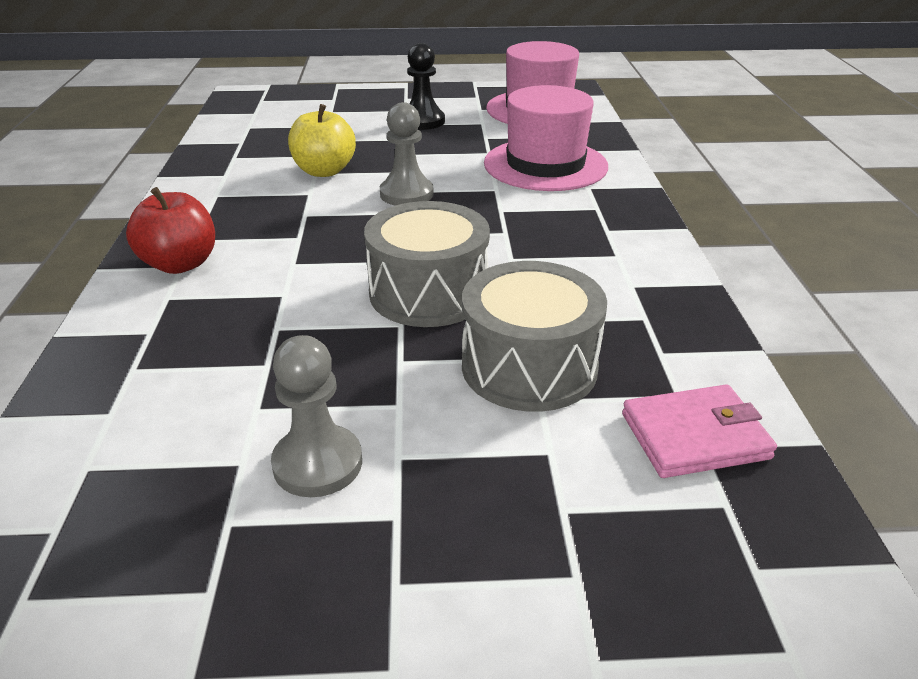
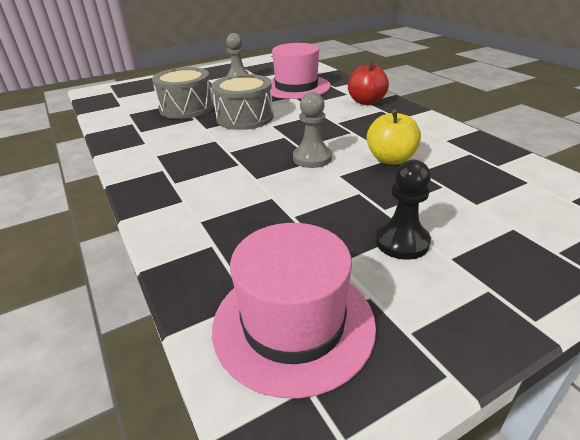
camera: 155 degrees right, 0 degrees up
pink hat [484,85,608,191] -> pink hat moved to [271,43,331,99]
pink wallet [622,384,777,478] -> none

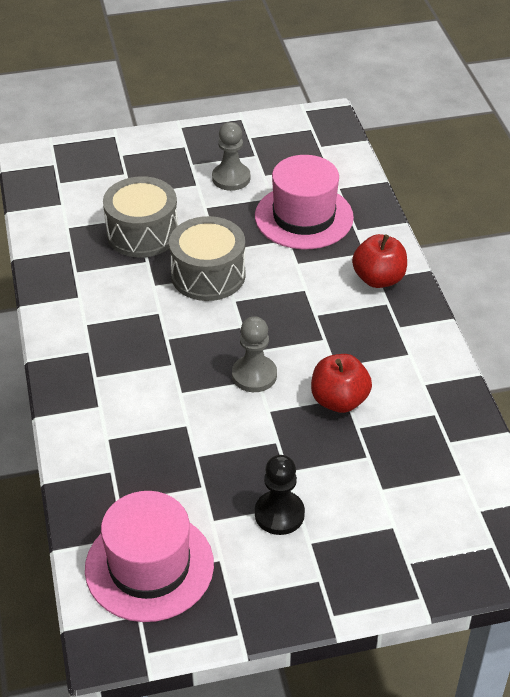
camera: 15 degrees right, 10 degrees up
yellow apple [367,109,421,165] -> red apple [311,354,372,413]

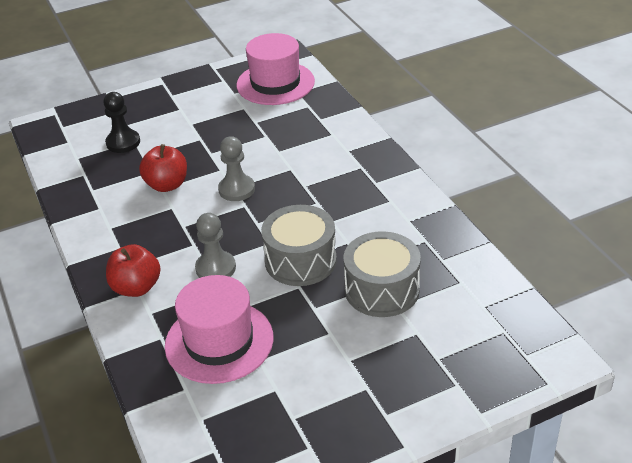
camera: 170 degrees right, 5 degrees down
grey pawn [212,122,250,191] -> grey pawn moved to [195,213,236,278]
black pawn [255,455,305,535] -> black pawn moved to [103,92,140,153]

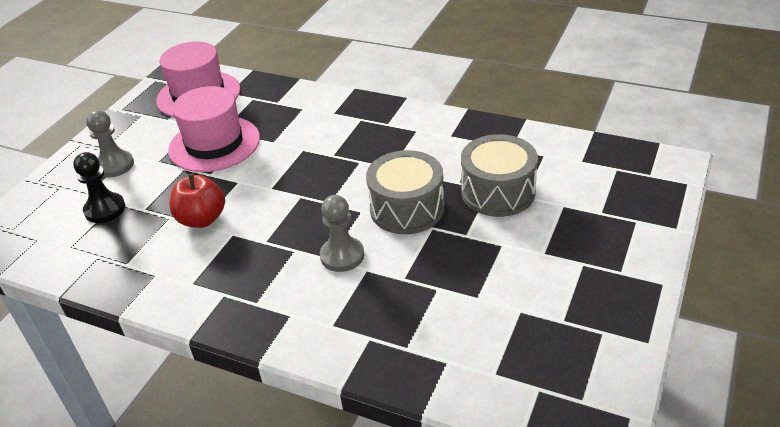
camera: 40 degrees left, 0 degrees up
red apple [106,244,161,297] -> none
pink hat [165,275,274,384] -> pink hat moved to [168,86,260,172]
grey pawn [218,136,255,201] -> grey pawn moved to [86,110,134,177]

